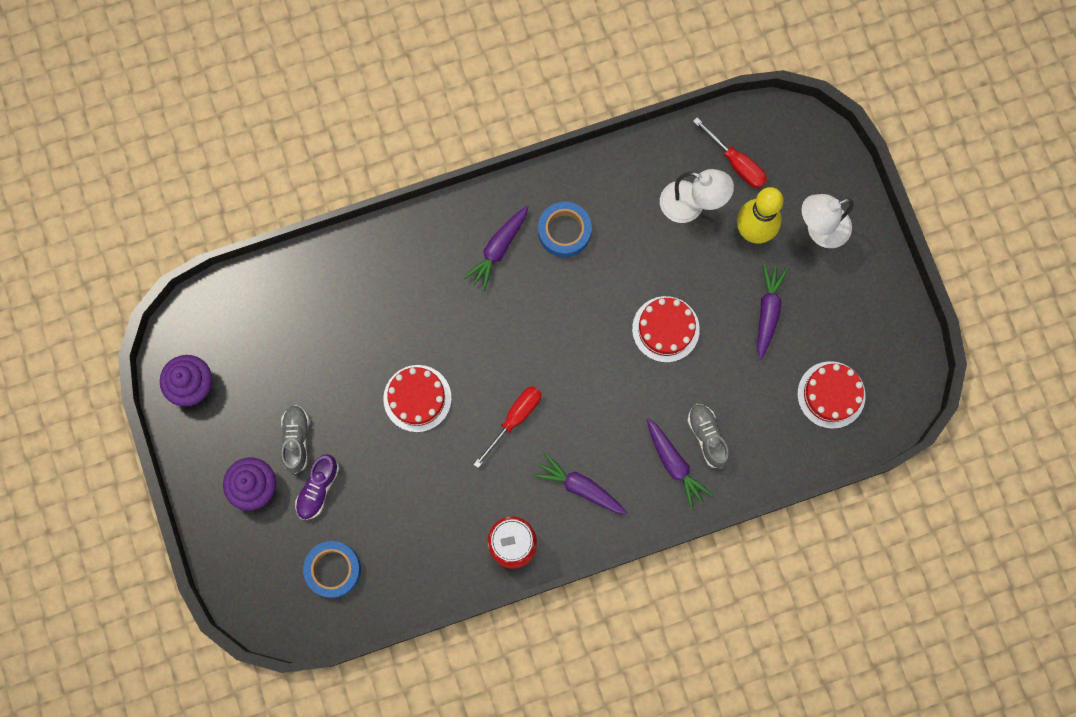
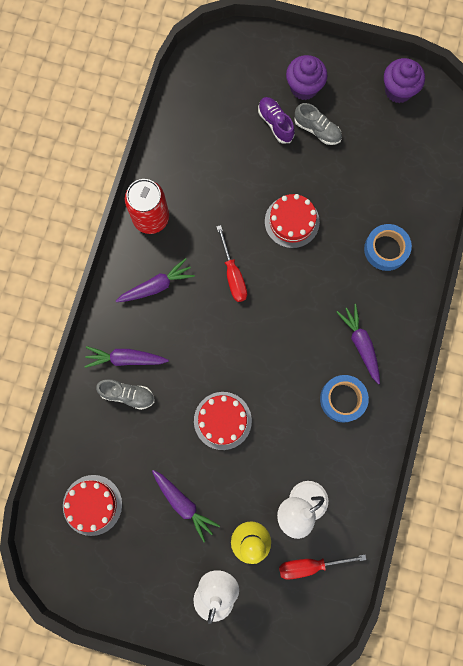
camera: 125 degrees right, 0 degrees up
blue tape [303,541,361,598] -> blue tape moved to [364,224,412,271]

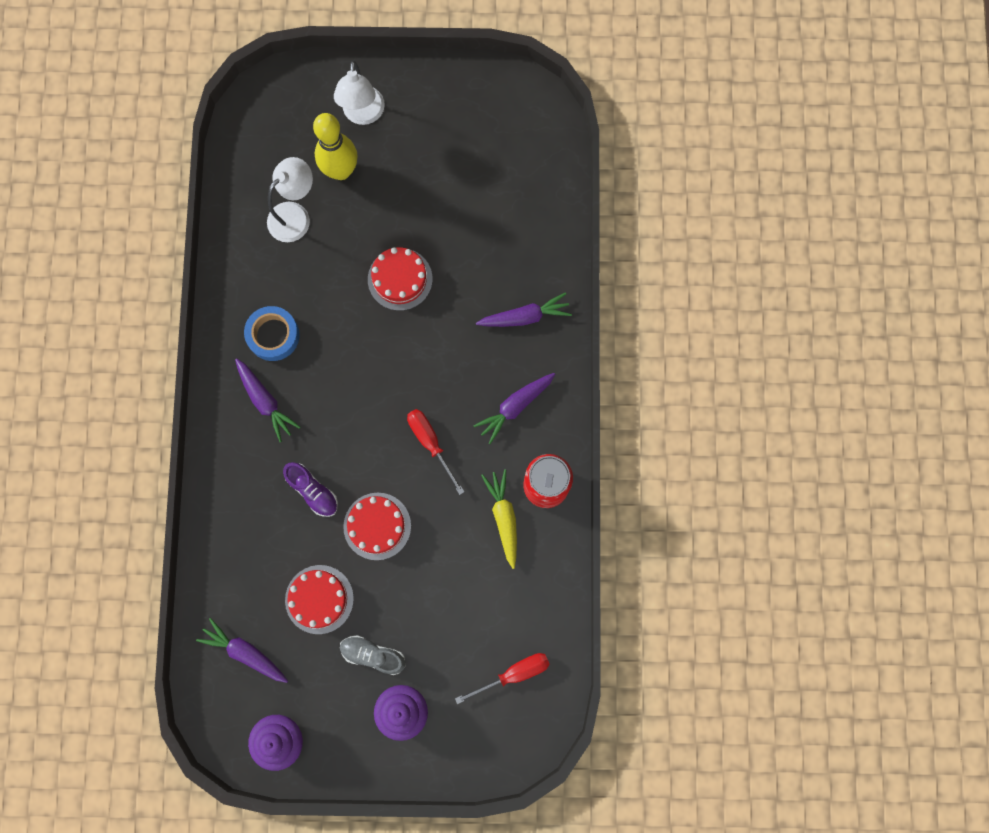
camera: 165 degrees right, 0 degrees up
red cake [63,475,122,536] -> red cake moved to [285,565,354,634]
grey shoe [96,379,155,410] -> none
purple carrot [152,470,220,542] -> purple carrot moved to [196,618,288,683]
purple shoe [258,97,295,144] -> purple shoe moved to [283,462,338,517]
red screwdriver [279,554,366,580] -> red screwdriver moved to [455,653,550,704]
blue tape [364,224,412,271] -> none
none -> yellow carrot [481,469,517,569]

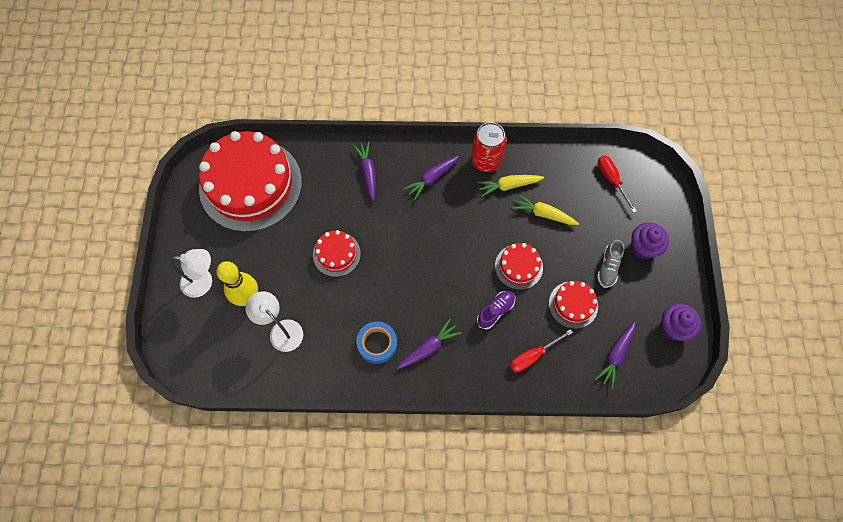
camera: 90 degrees left, 10 degrees down
red screwdriver [407,409,465,495] -> red screwdriver moved to [510,329,573,373]
purple carrot [473,373,555,444] -> purple carrot turned 90 degrees clockwise [403,156,459,201]
none -> red cake [199,131,302,232]
none -> yellow carrot [512,194,579,225]

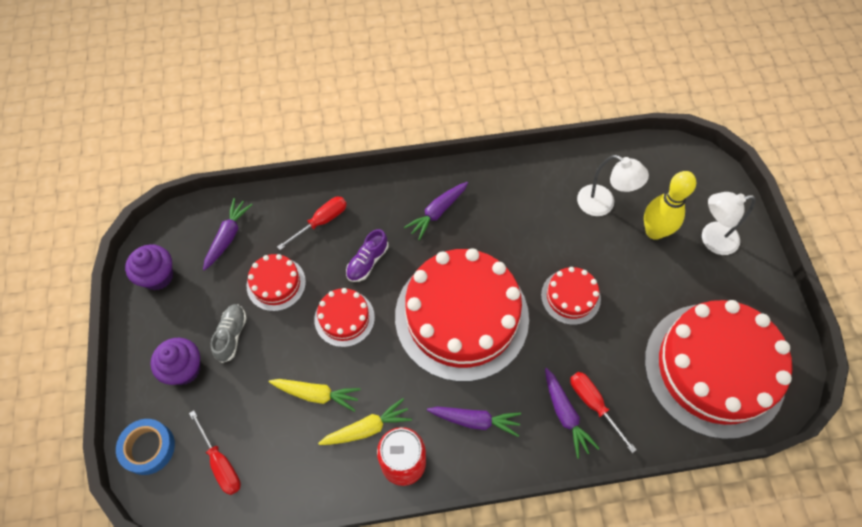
camera: 170 degrees right, 5 degrees down
blue tape [356,321,397,364] -> blue tape moved to [116,419,175,475]
purple carrot [403,156,459,201] -> purple carrot turned 60 degrees clockwise [427,407,521,437]
none -> red cake [395,248,529,382]
none -> red screwdriver [570,372,637,453]

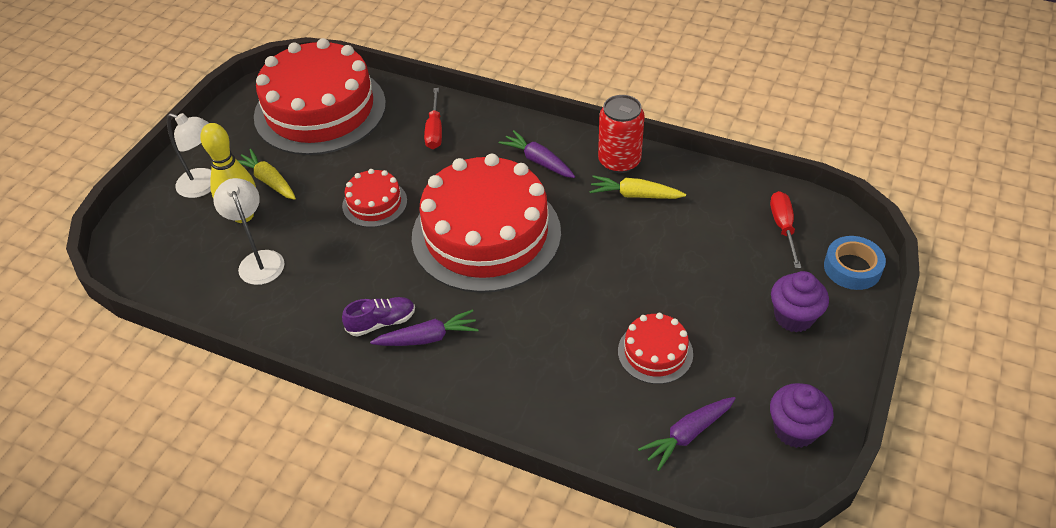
camera: 145 degrees left, 15 degrees down
grey shoe [211,304,247,363] -> none
yellow carrot [269,379,361,412] -> yellow carrot moved to [237,149,296,200]
red screwdriver [277,197,347,250] -> none
red cake [314,288,375,347] -> none
purple shoe [346,229,388,282] -> purple shoe moved to [342,297,415,337]
purple carrot [545,368,600,459] -> none

